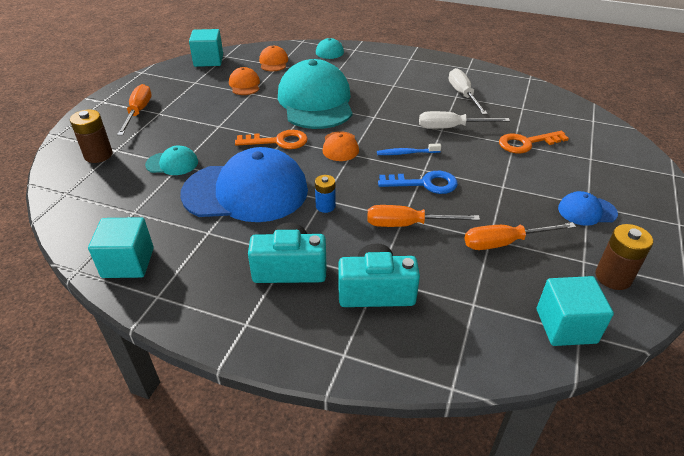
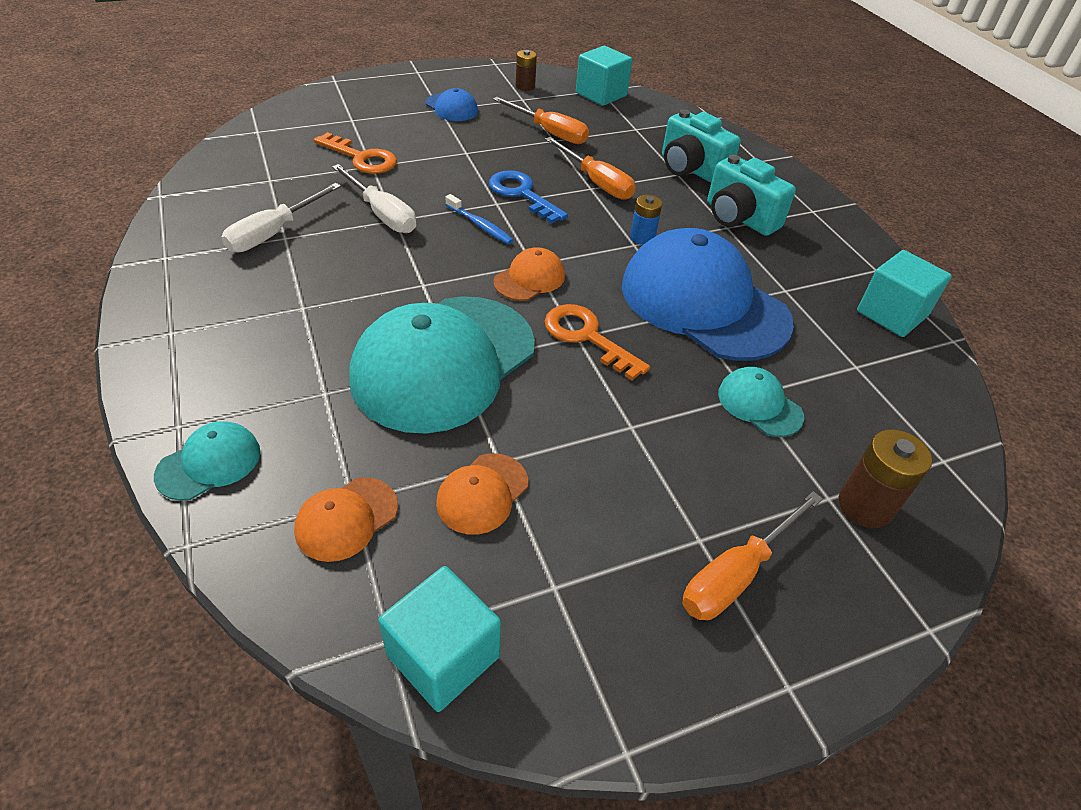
camera: 135 degrees left, 5 degrees up
brown battery [595,224,653,290] -> brown battery [516,50,537,91], size x0.65

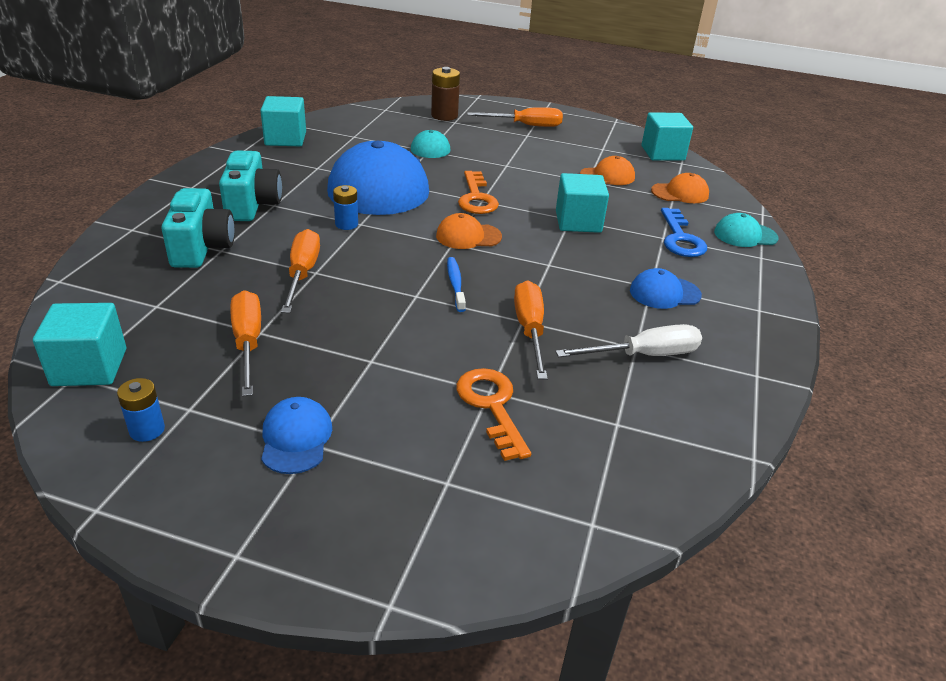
camera: 140 degrees left, 10 degrees down
white screwdriver [332,164,416,233] -> orange screwdriver [514,280,548,380]
turquoise cap [349,296,535,434] -> turquoise cube [556,173,609,233]
blue key [489,170,568,224] -> blue key moved to [661,208,707,257]
brown battery [516,50,537,91] -> blue battery [117,378,165,442]
none -> blue cap [630,268,702,309]

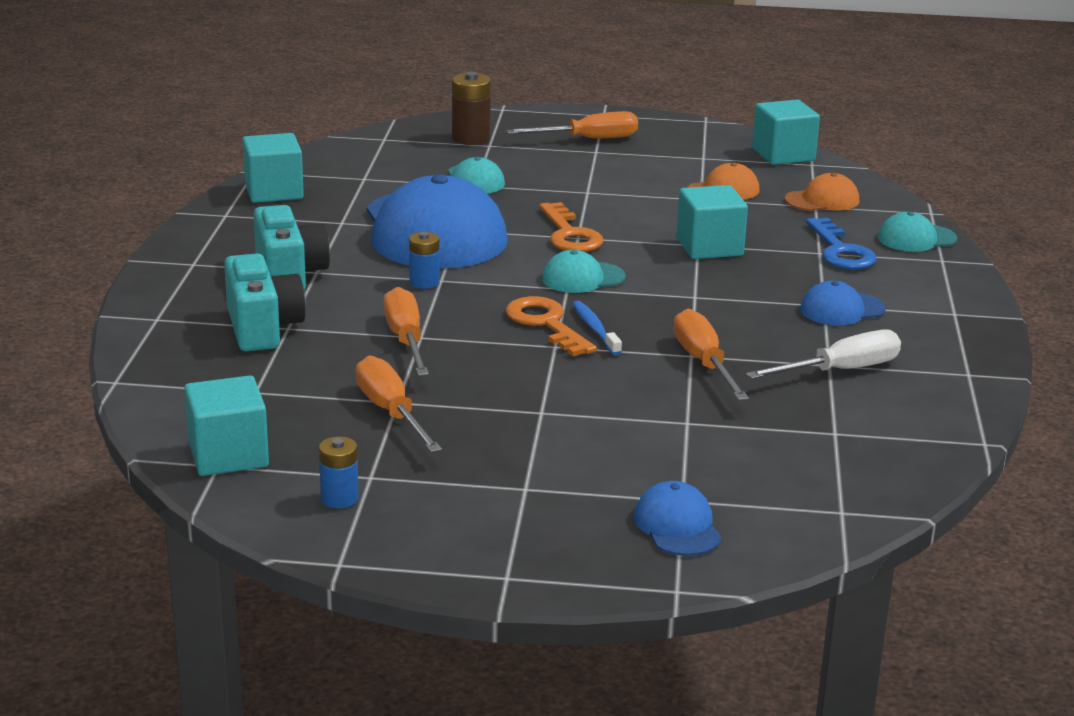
camera: 10 degrees left, 10 degrees down
blue cap [261,397,332,474] -> blue cap moved to [634,481,722,556]
orange cap [436,213,502,249] -> turquoise cap [542,250,626,293]
orange key [456,368,531,461] -> orange key moved to [506,296,597,356]

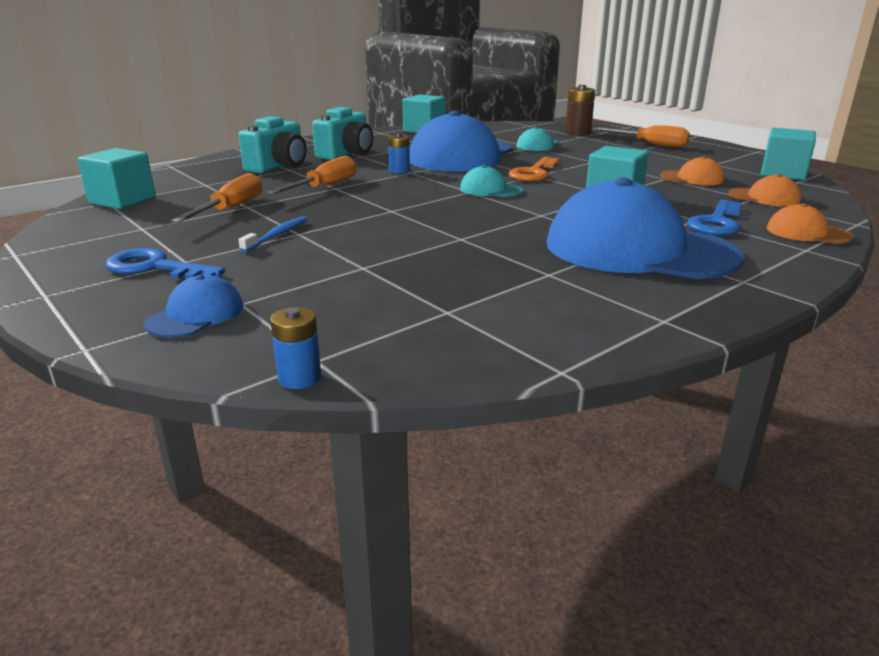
camera: 45 degrees right, 0 degrees up
blue battery [319,436,359,508] -> blue battery moved to [270,307,321,389]
orange key [506,296,597,356] -> none
blue toothbrush [572,301,622,355] -> blue toothbrush moved to [238,216,308,252]
orange screwdriver [674,309,749,401] -> none
white screwdriver [746,330,901,379] -> none
blue cap [800,281,886,325] -> blue cap [546,177,744,279], size x2.29
turquoise cap [878,212,957,252] -> orange cap [767,203,854,244]
none -> blue key [105,248,225,279]

